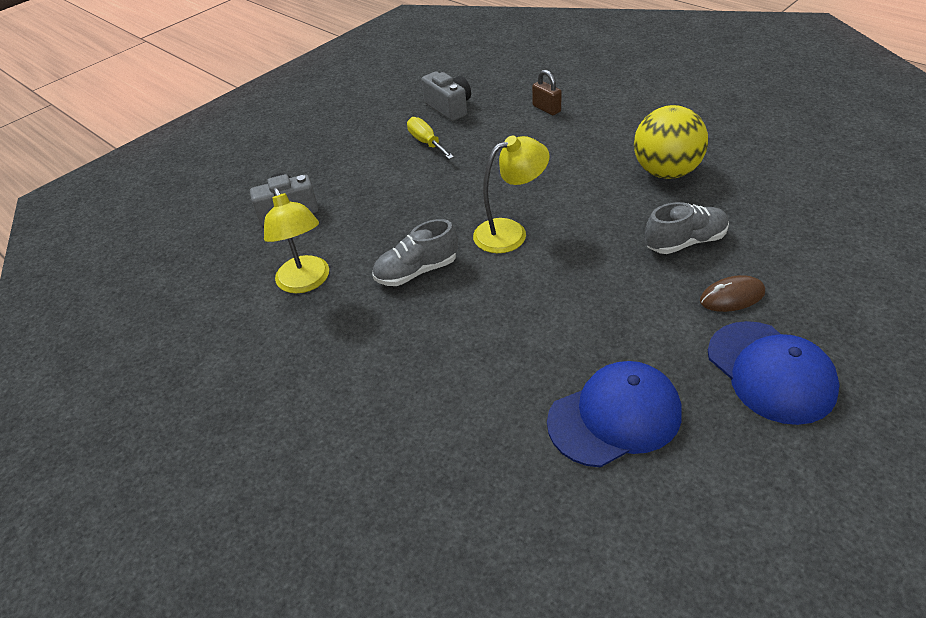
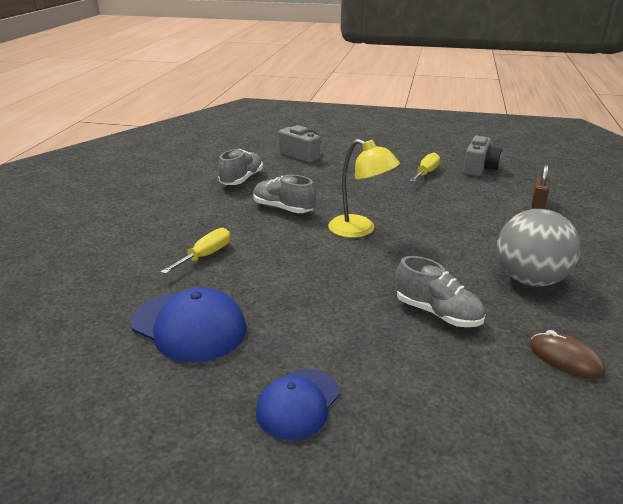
camera: 55 degrees right, 15 degrees down
yellow lamp [264,188,329,293] -> grey shoe [218,149,263,185]
yellow ball [634,105,708,179] -> grey ball [497,209,581,287]
brown mouse [700,275,765,312] -> brown mouse moved to [530,330,606,379]
blue cap [708,321,840,425] -> blue cap [256,369,340,440], size x0.66
none -> yellow screwdriver [161,228,230,274]

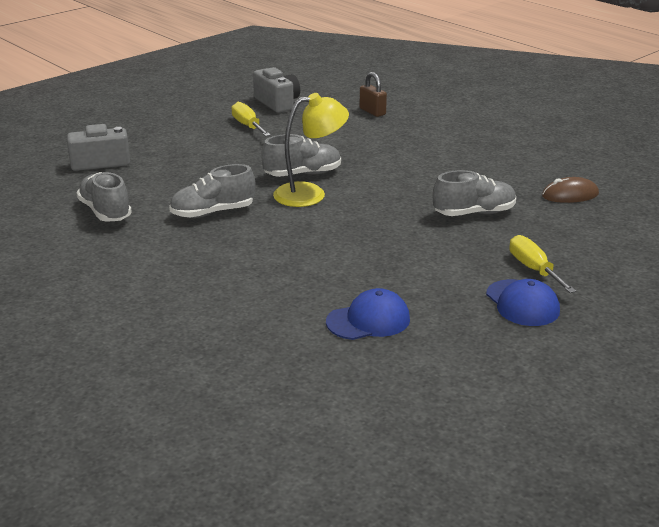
camera: 55 degrees left, 0 degrees up
blue cap [131,287,246,362] -> blue cap [326,288,410,340], size x0.66
yellow screwdriver [161,228,230,274] -> yellow screwdriver moved to [509,235,576,293]
grey ball [497,209,581,287] -> none
none -> grey shoe [261,134,341,177]

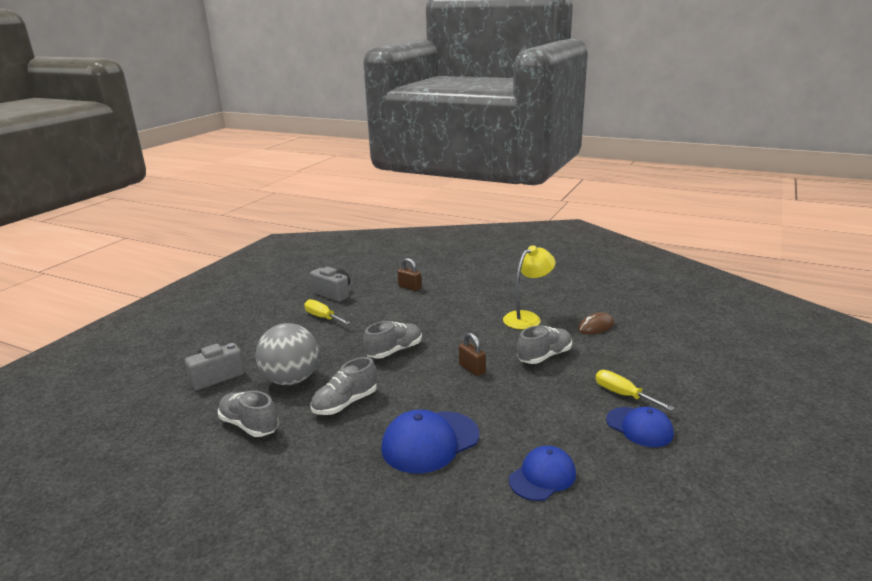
camera: 20 degrees left, 5 degrees down
yellow lamp [273,93,349,207] -> yellow lamp moved to [503,245,556,330]
none -> grey ball [255,323,319,385]
none -> blue cap [381,410,479,473]
none -> brown padlock [459,333,486,376]

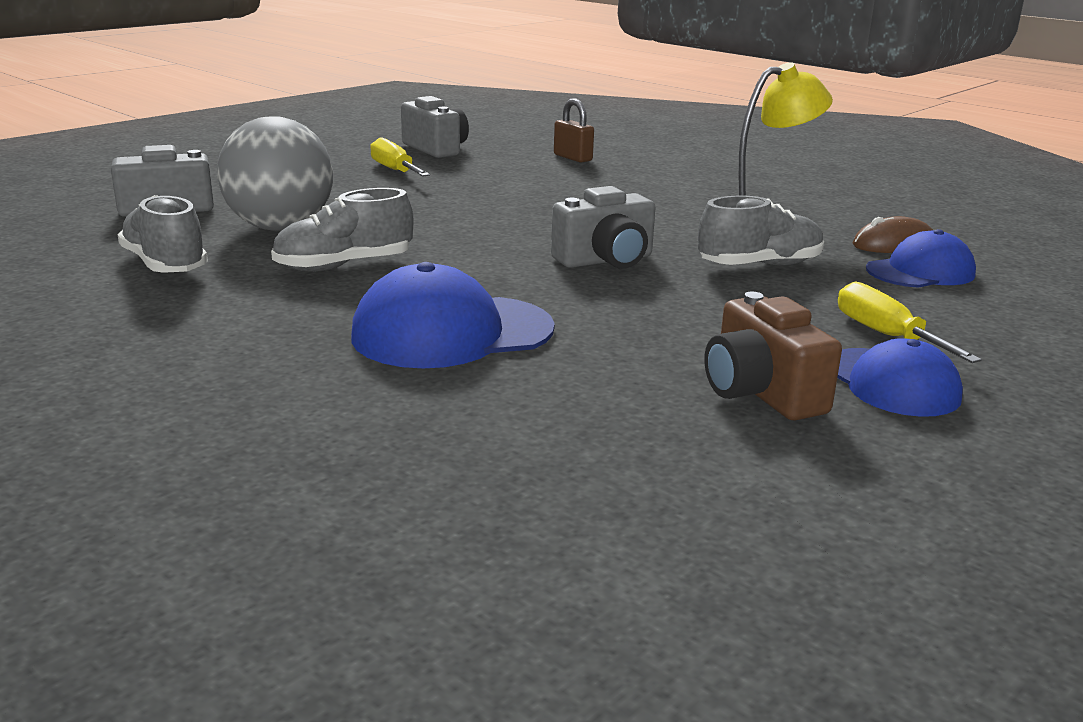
camera: 15 degrees right, 0 degrees up
grey shoe [363,321,422,359] -> none
brown padlock [459,333,486,376] -> grey camera [551,186,656,269]
blue cap [509,446,576,501] -> blue cap moved to [866,229,976,288]
none -> brown camera [704,292,842,421]

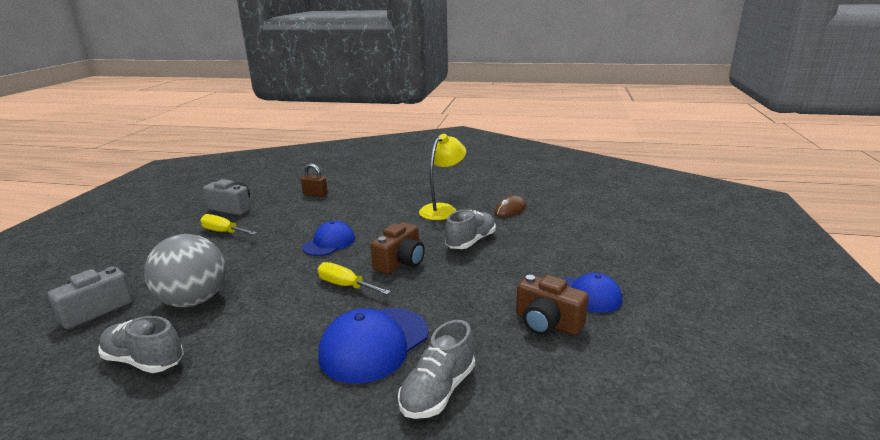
camera: 30 degrees left, 0 degrees up
grey shoe [271,188,414,272] -> grey shoe moved to [398,320,475,419]
grey camera [551,186,656,269] -> brown camera [370,222,425,274]
yellow screwdriver [838,282,982,363] -> yellow screwdriver moved to [317,262,391,295]
blue cap [866,229,976,288] -> blue cap moved to [302,221,355,256]

